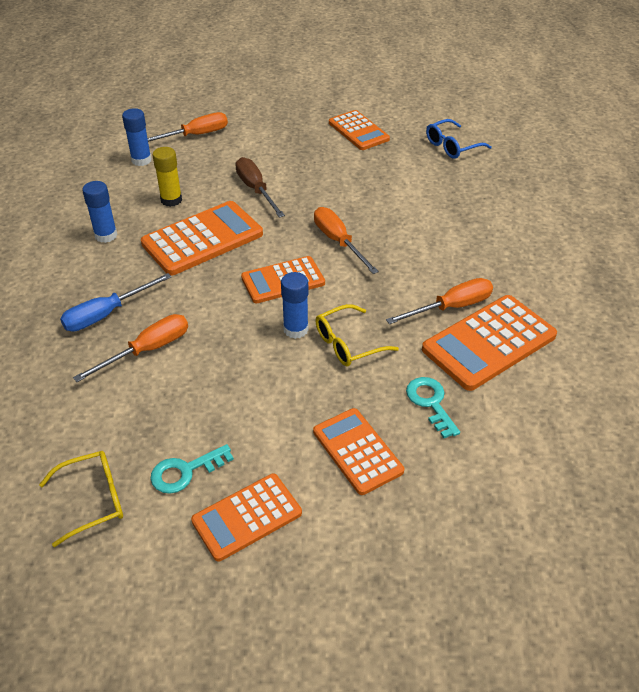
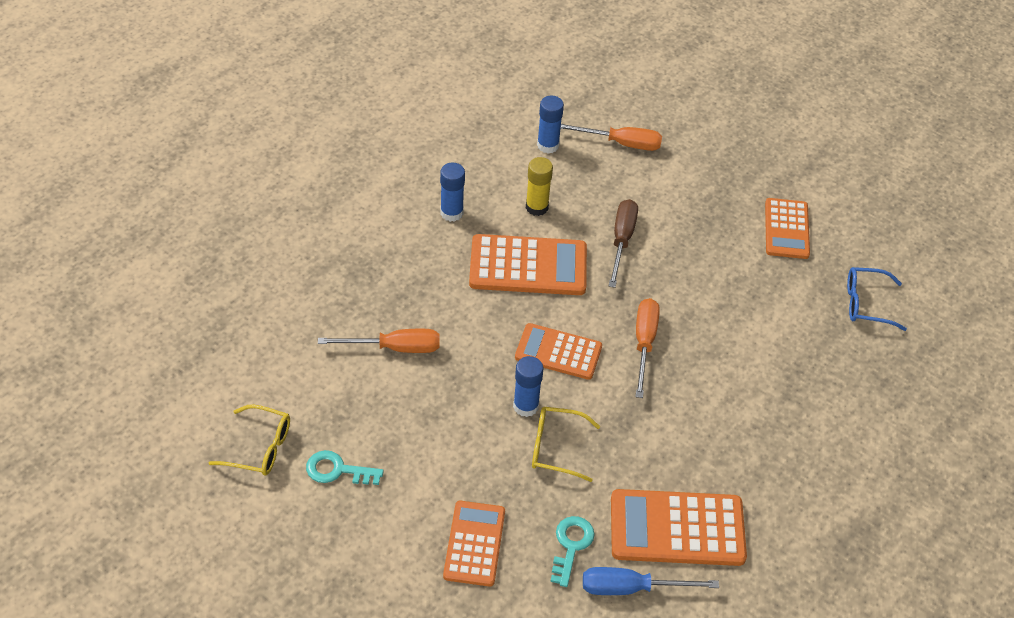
camera: 35 degrees right, 5 degrees up
blue screwdriver [60,273,172,331] -> blue screwdriver moved to [583,567,719,595]
orange calculator [191,474,302,562] -> none
orange screwdriver [386,278,493,324] -> none

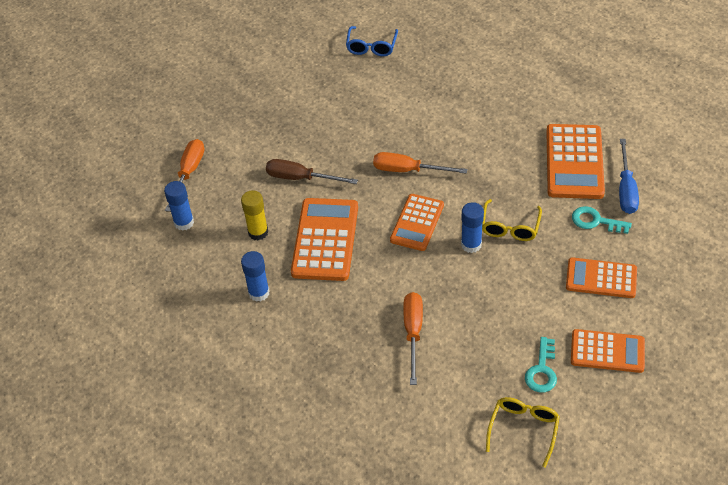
camera: 80 degrees left, 0 degrees up
orange calculator [765,198,810,259] -> orange calculator moved to [571,329,645,373]

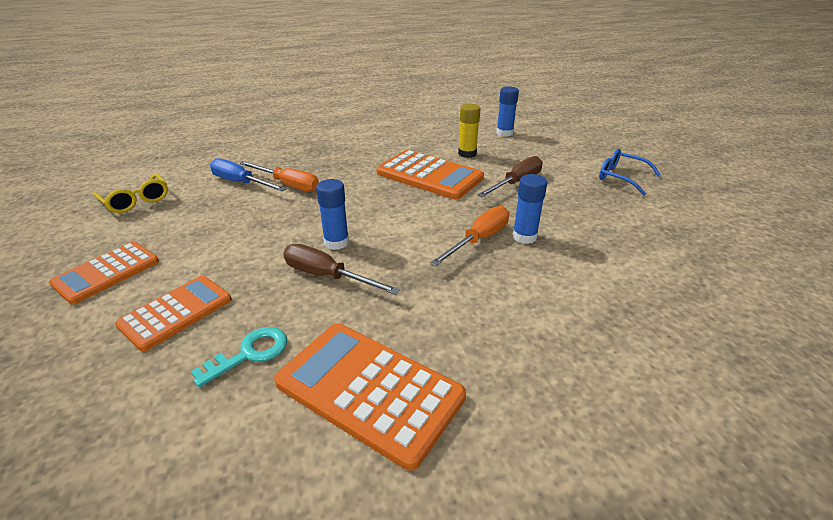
camera: 115 degrees right, 15 degrees down
orange screwdriver [165,139,204,212] -> none
blue glue stick [241,251,270,302] -> blue glue stick moved to [513,174,547,244]
blue glasses [346,26,398,56] -> blue glasses moved to [599,149,661,196]
orange calculator [390,194,444,251] -> none
yellow glasses [482,199,542,241] -> brown screwdriver [283,244,400,295]
turquoise key [525,337,557,393] -> none
blue screwdriver [619,139,639,214] -> blue screwdriver moved to [210,158,286,191]

